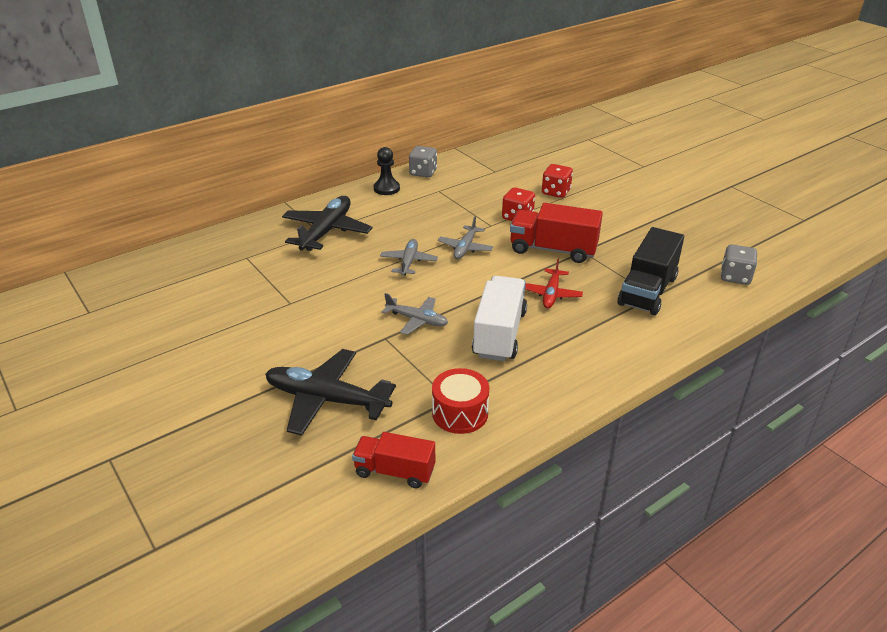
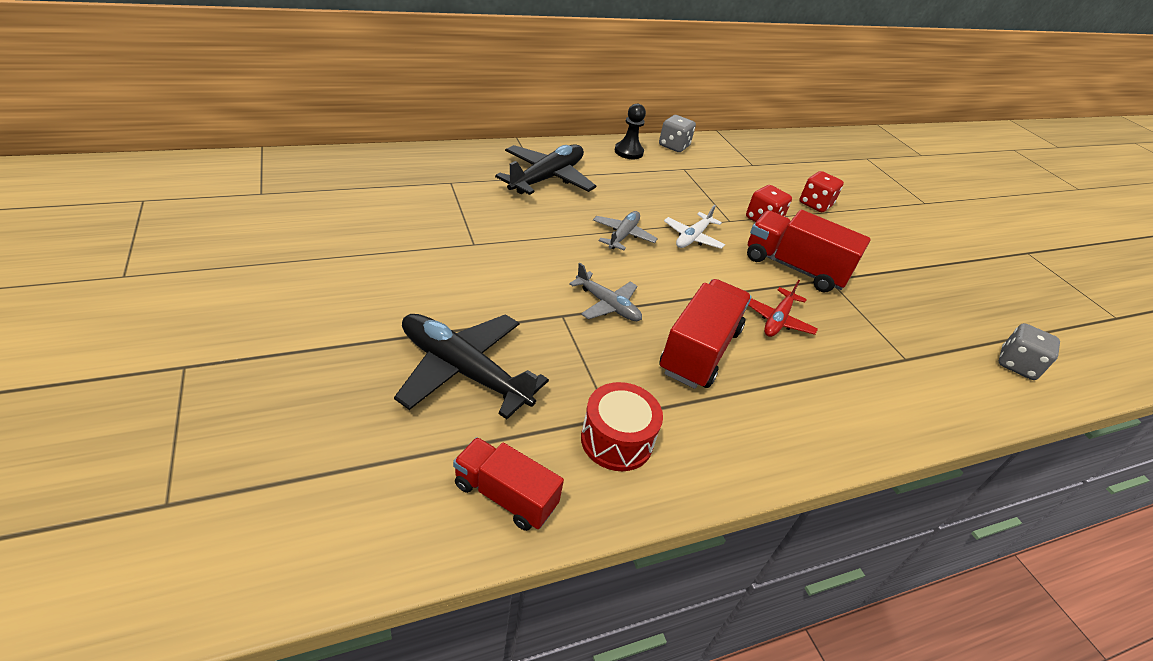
camera: 10 degrees right, 5 degrees up
grey plane [438,216,493,259] -> white plane [664,205,725,249]
white truck [472,276,527,361] -> red truck [659,279,751,389]
black truck [617,227,684,315] -> none

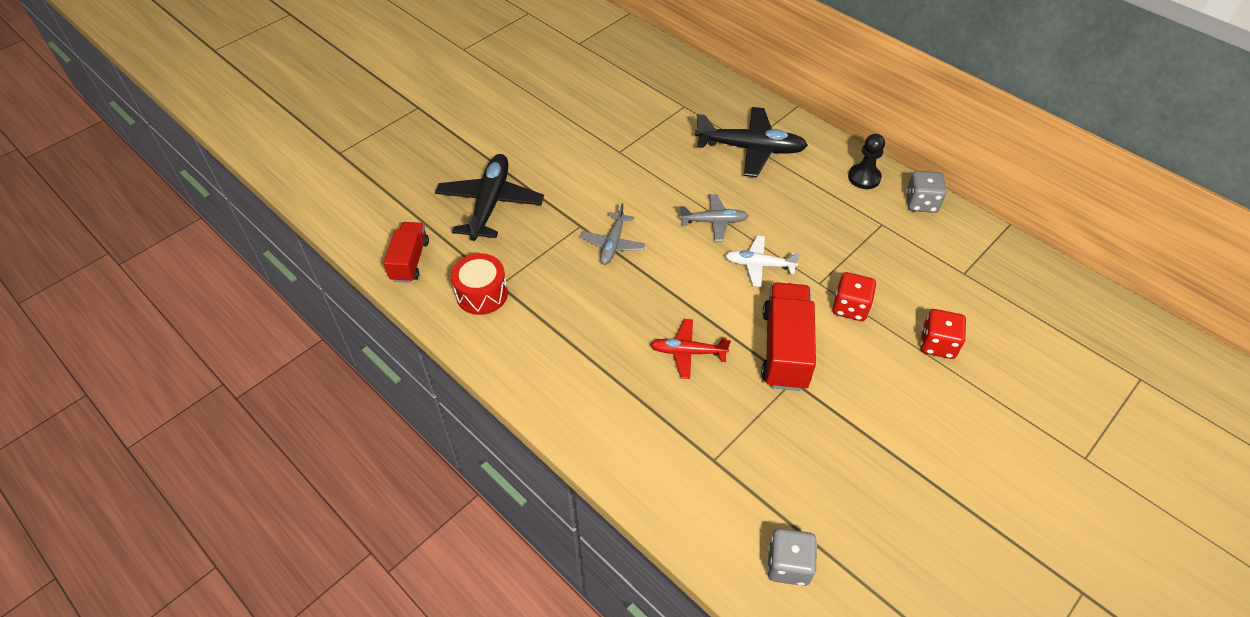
camera: 70 degrees right, 10 degrees up
red truck [659,279,751,389] -> none

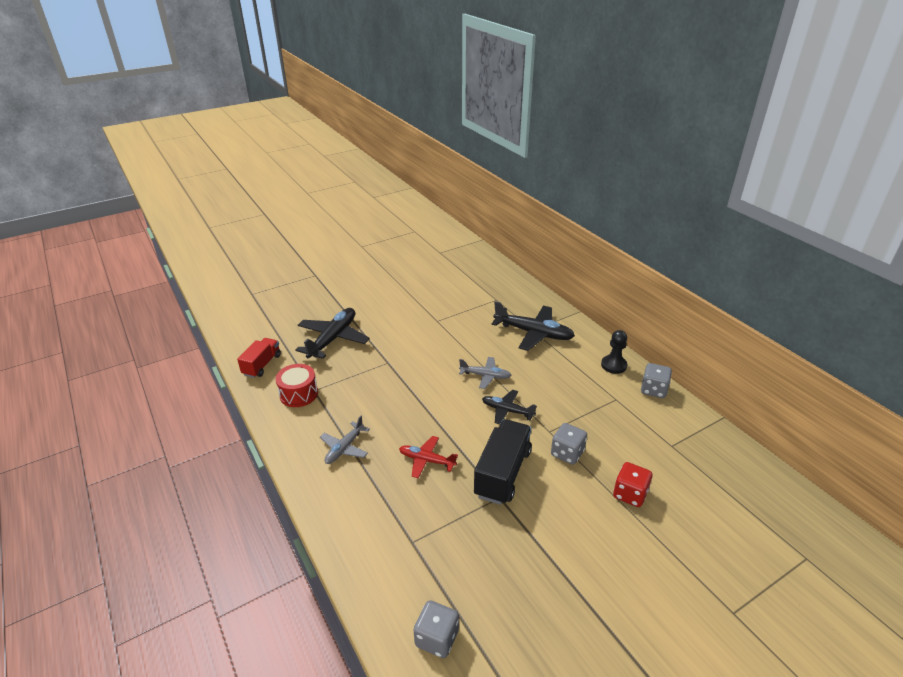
camera: 15 degrees right, 15 degrees down
grey plane [580,203,645,265] -> grey plane moved to [320,416,370,464]
white plane [725,236,800,287] -> black plane [482,390,537,424]
red truck [761,282,816,391] -> black truck [474,419,532,505]
red dice [833,272,876,321] -> grey dice [551,423,587,465]

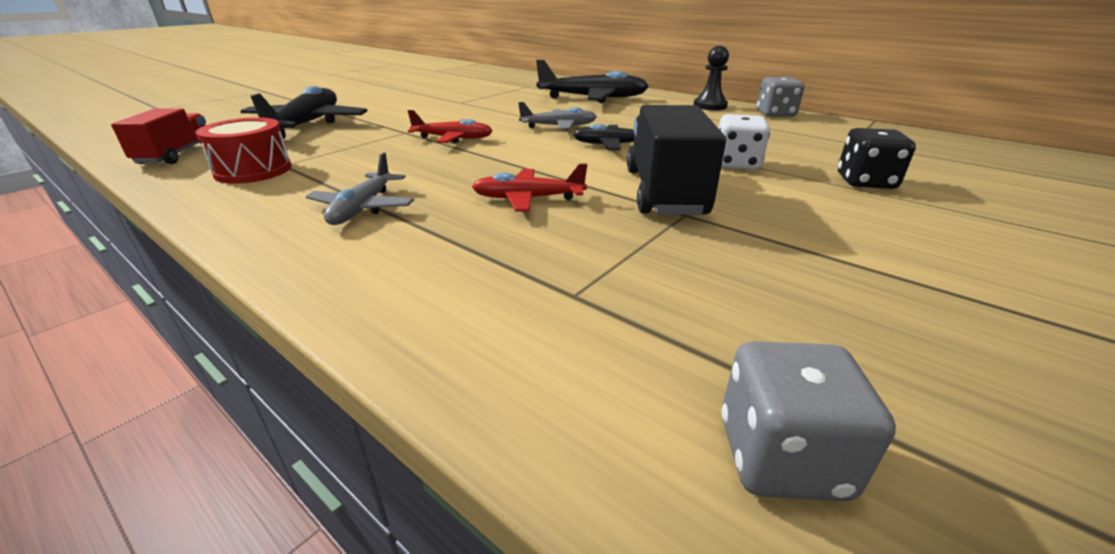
camera: 20 degrees left, 5 degrees down
grey dice [551,423,587,465] -> white dice [719,114,770,170]
red dice [613,462,652,507] -> black dice [838,128,916,189]
none -> red plane [408,110,492,144]

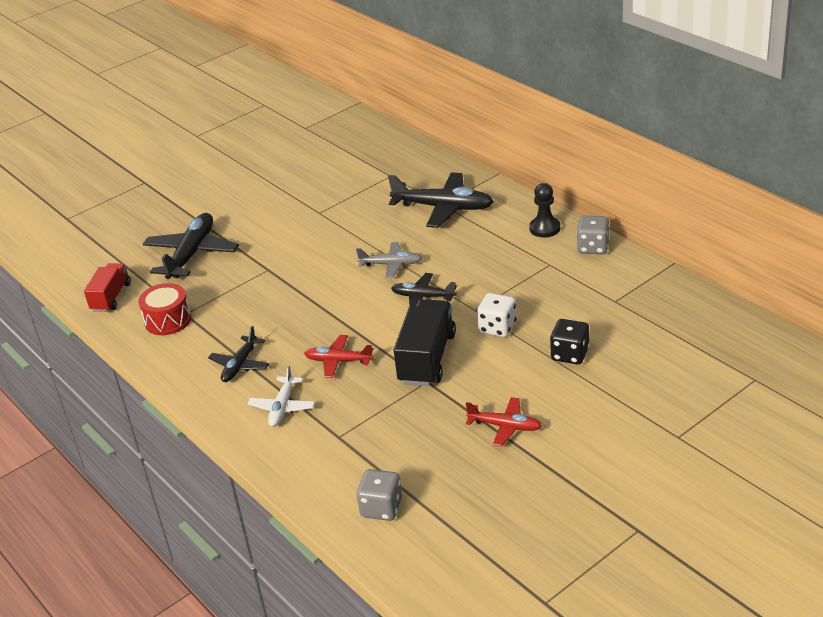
camera: 15 degrees right, 5 degrees up
grey plane [306,152,414,225] -> black plane [208,326,269,382]
red plane [408,110,492,144] -> red plane moved to [466,397,542,447]
none -> white plane [248,365,315,427]

